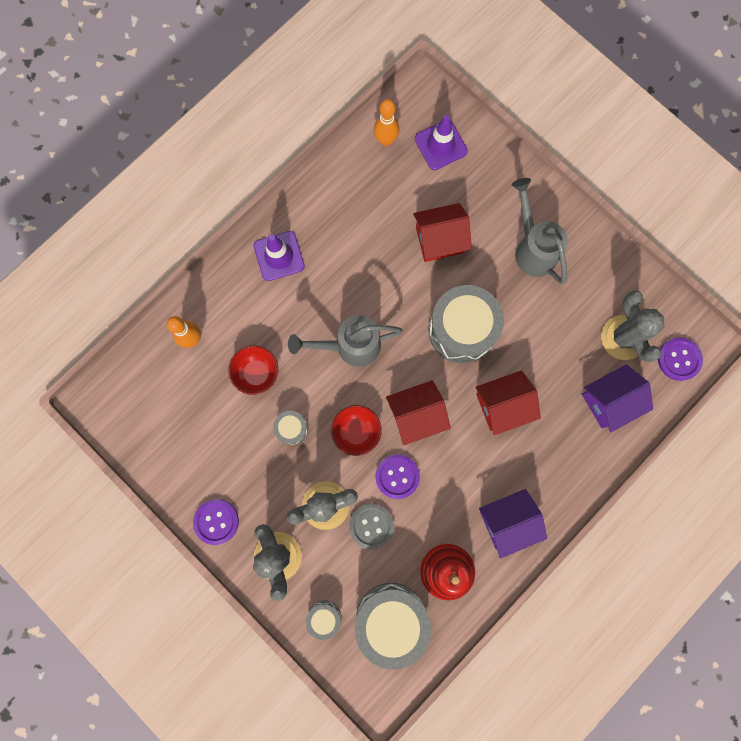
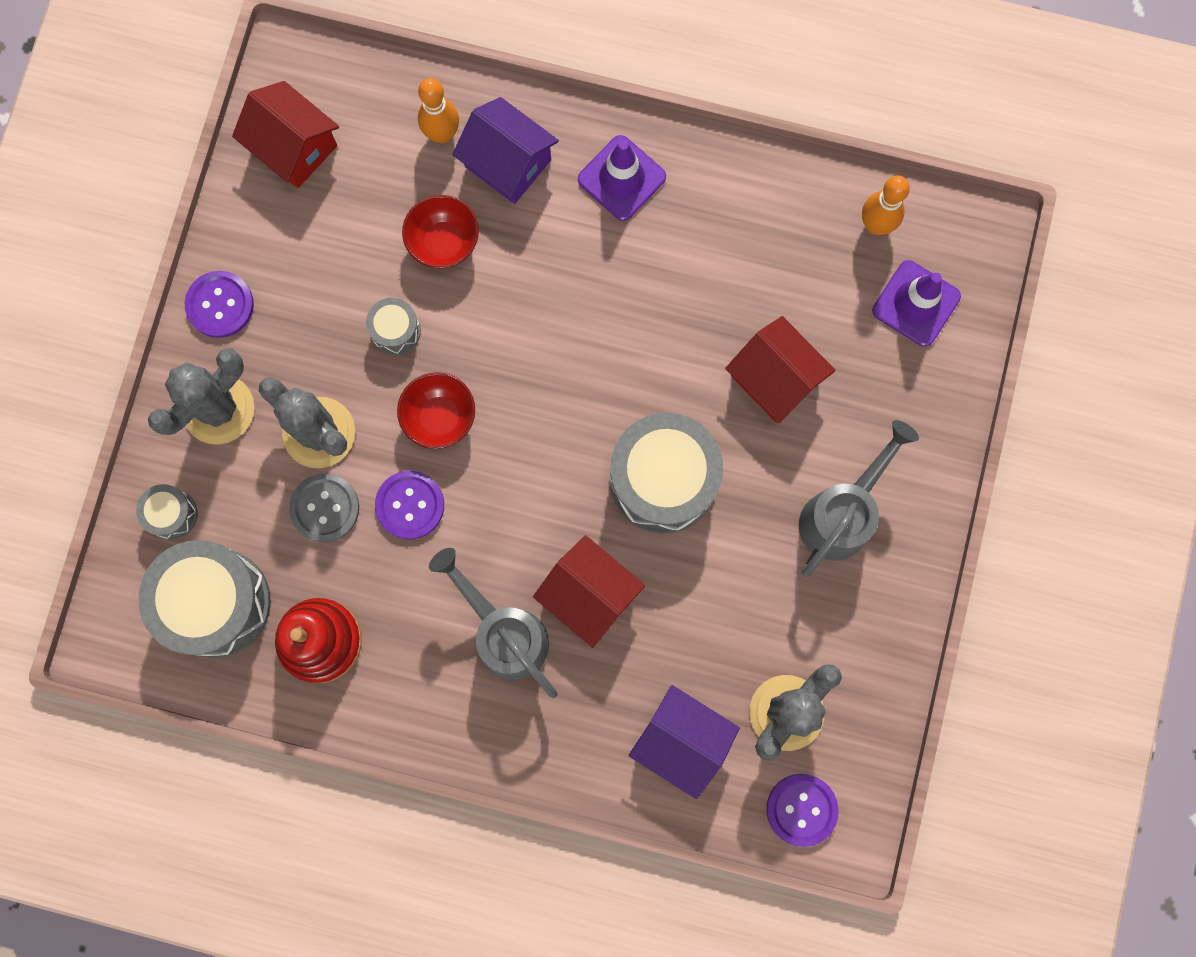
camera: 60 degrees right, 0 degrees up
grey watering can [288,315,403,367] -> grey watering can moved to [429,548,558,698]
red house [386,380,451,445] -> red house moved to [232,81,339,188]
purple house [479,489,547,559] -> purple house moved to [452,97,559,204]

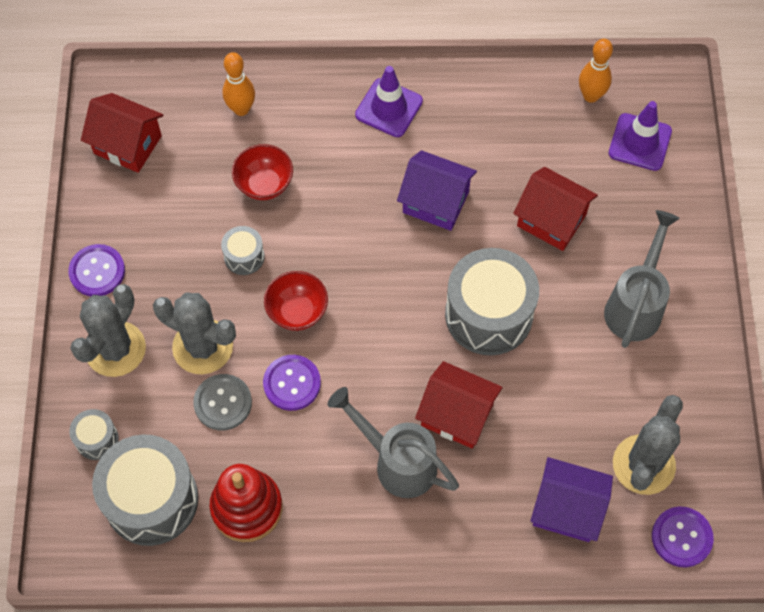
camera: 15 degrees left, 15 degrees down
purple house [452,97,559,204] -> purple house moved to [397,150,477,231]

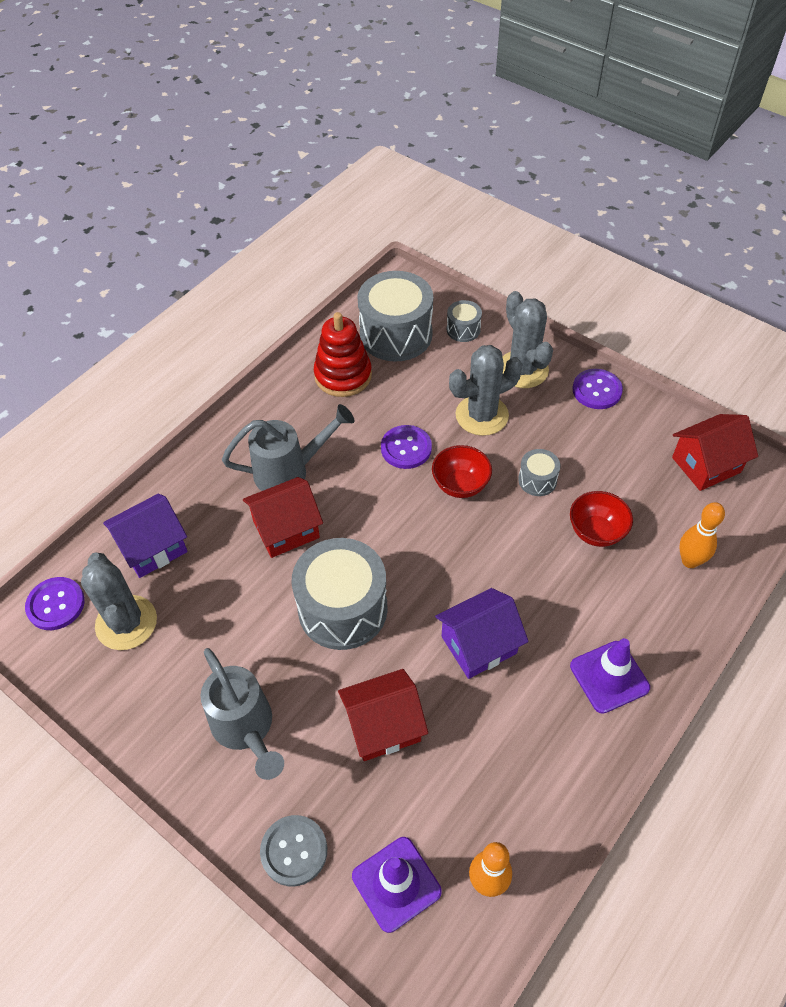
camera: 130 degrees right, 10 degrees down
grey button [193,374,252,430] -> grey button moved to [260,815,327,886]

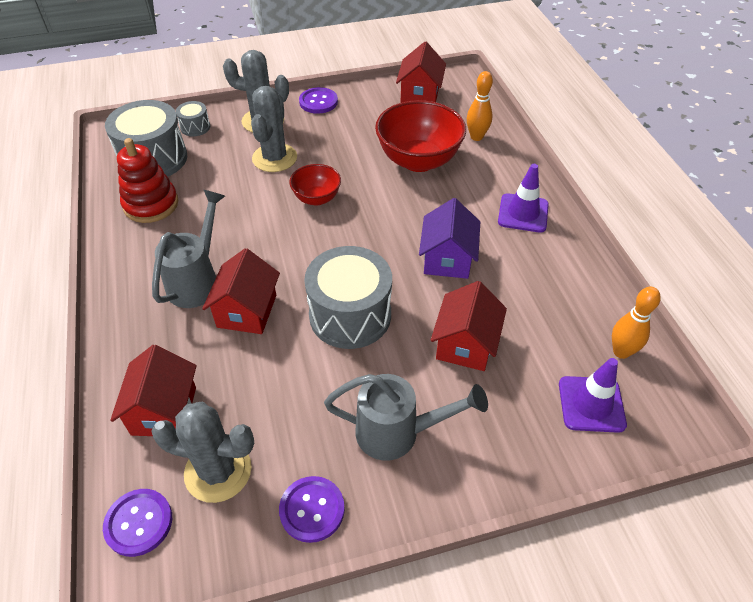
camera: 55 degrees left, 5 degrees down
purple house [103,494,188,578] -> red house [110,345,197,436]
grey button [260,815,327,886] -> none
purple button [381,425,432,469] -> purple button moved to [279,476,345,543]
grey drum [518,449,560,496] -> none
red bowl [570,491,633,547] -> red bowl [375,100,466,172], size x1.82

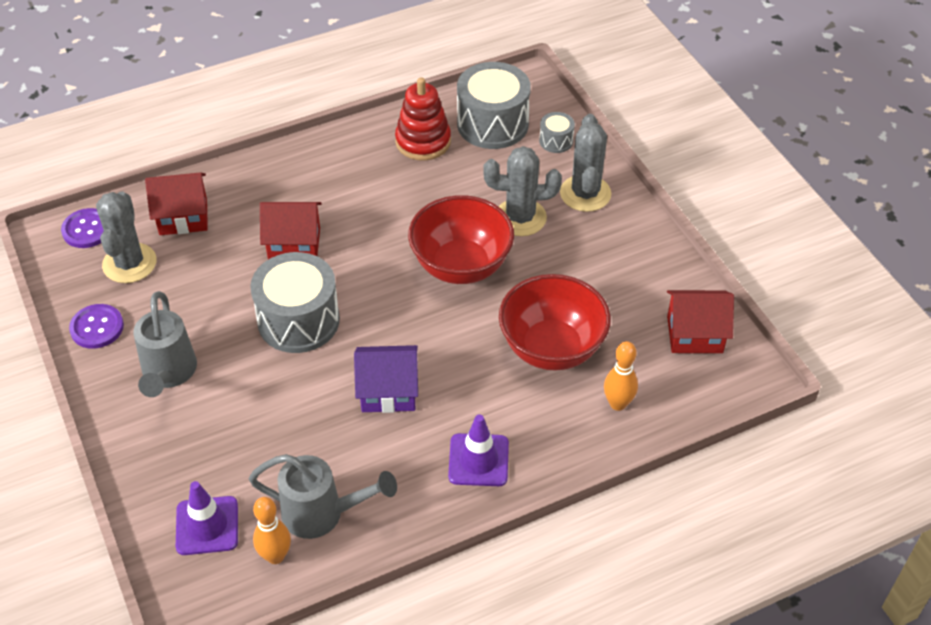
camera: 80 degrees right, 0 degrees up
grey watering can [152,190,225,308] -> grey watering can moved to [249,454,397,539]
red bowl [289,164,341,206] -> red bowl [408,195,514,284], size x1.82
purple button [299,87,338,114] -> none
red house [431,281,507,371] -> none

